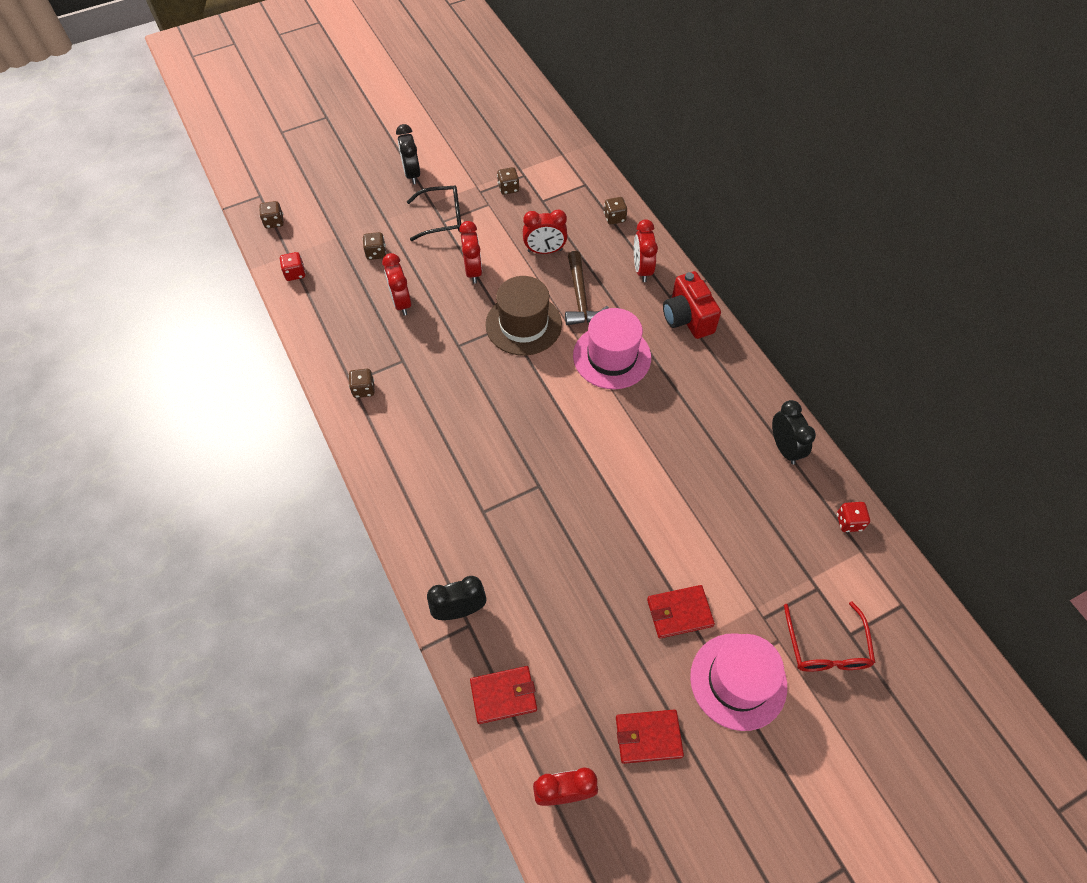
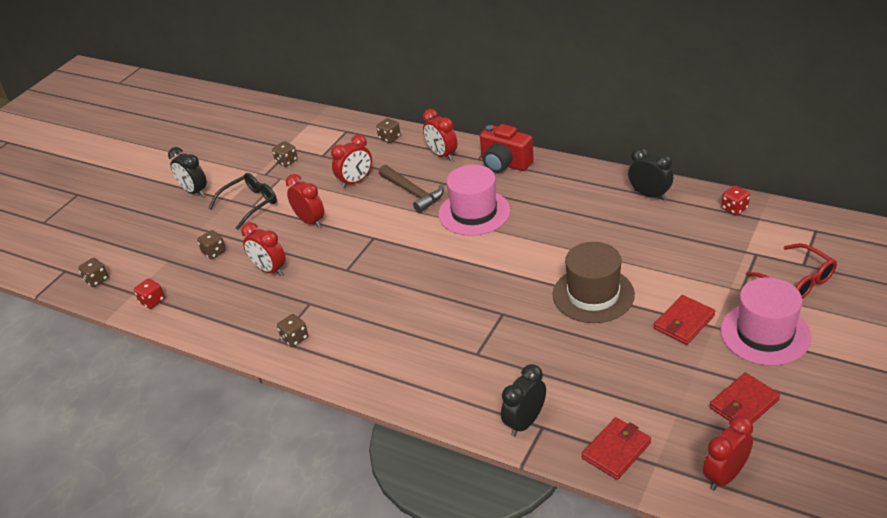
camera: 30 degrees left, 20 degrees down
brown hat [486,276,562,356] -> brown hat moved to [553,242,635,323]

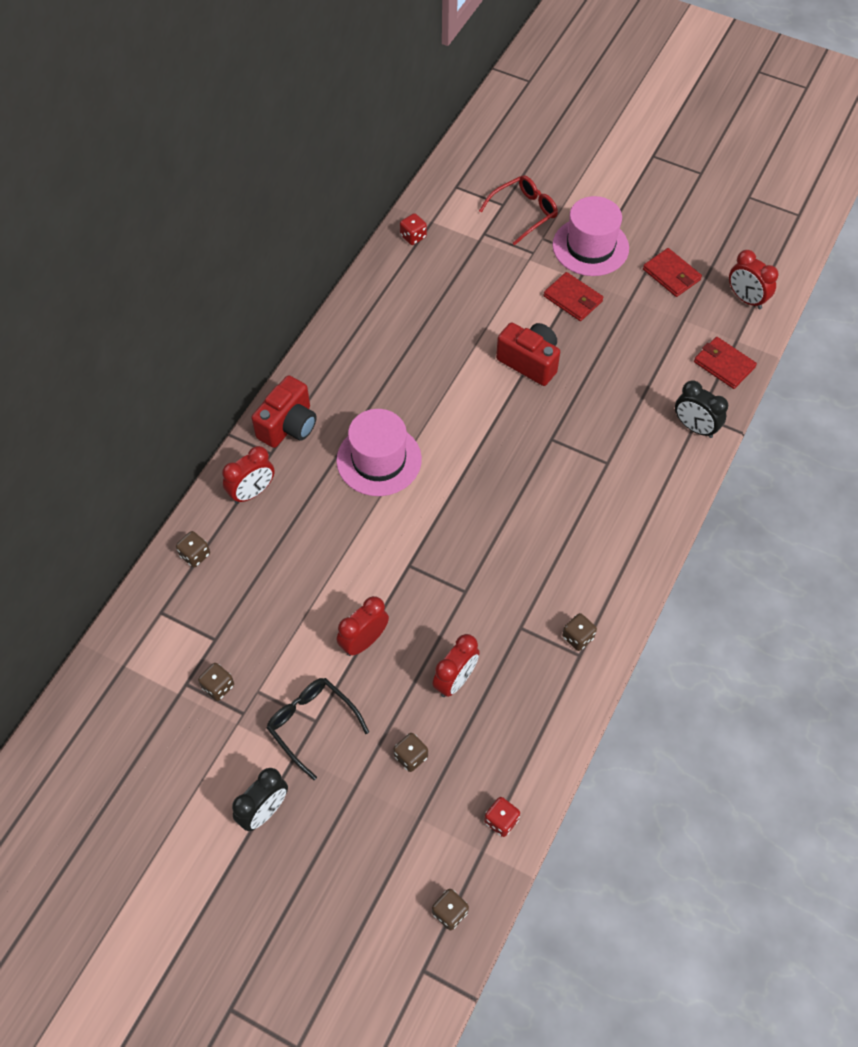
camera: 95 degrees left, 20 degrees up
red clock [331,134,372,188] -> none
brown hammer [379,165,444,213] -> none
brown hat [553,242,635,323] -> red camera [496,323,560,386]
black clock [628,147,673,200] -> none

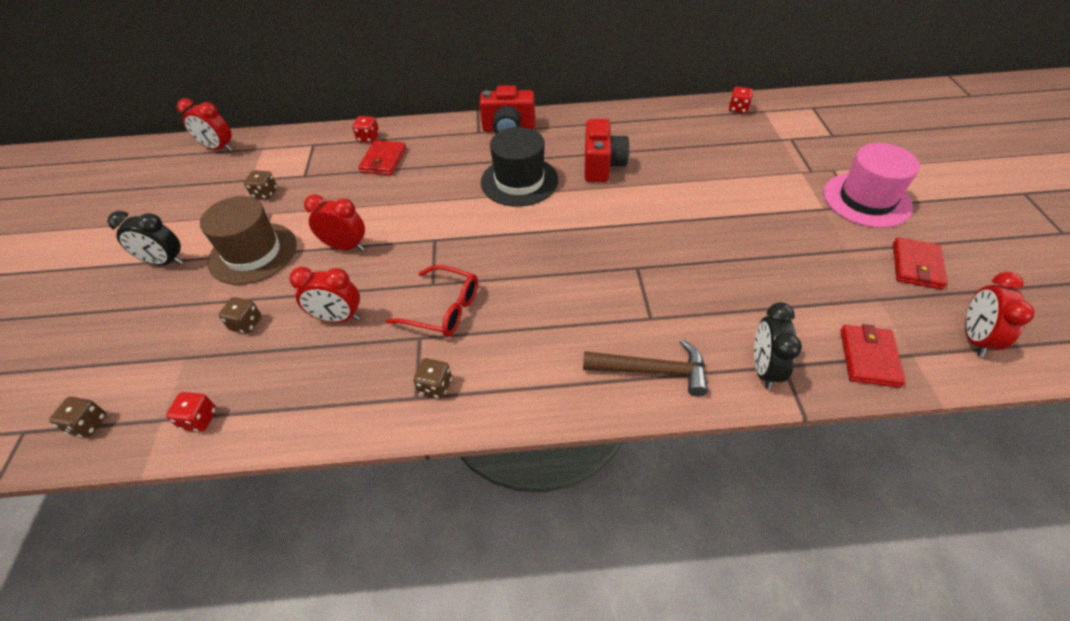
camera: 60 degrees right, 10 degrees down
brown dice [176,531,210,567] -> red dice [352,116,379,143]
red clock [222,446,275,504] -> red clock moved to [177,98,232,151]
black glasses [267,678,369,780] -> brown hat [200,196,297,285]
pink hat [336,409,422,496] -> black hat [481,127,558,207]
red glasses [479,175,558,245] -> red glasses moved to [386,265,478,337]
red camera [496,323,560,386] -> red camera moved to [585,119,629,182]
red wallet [543,272,603,321] -> red wallet moved to [358,140,406,175]
none -> brown hammer [583,339,708,397]

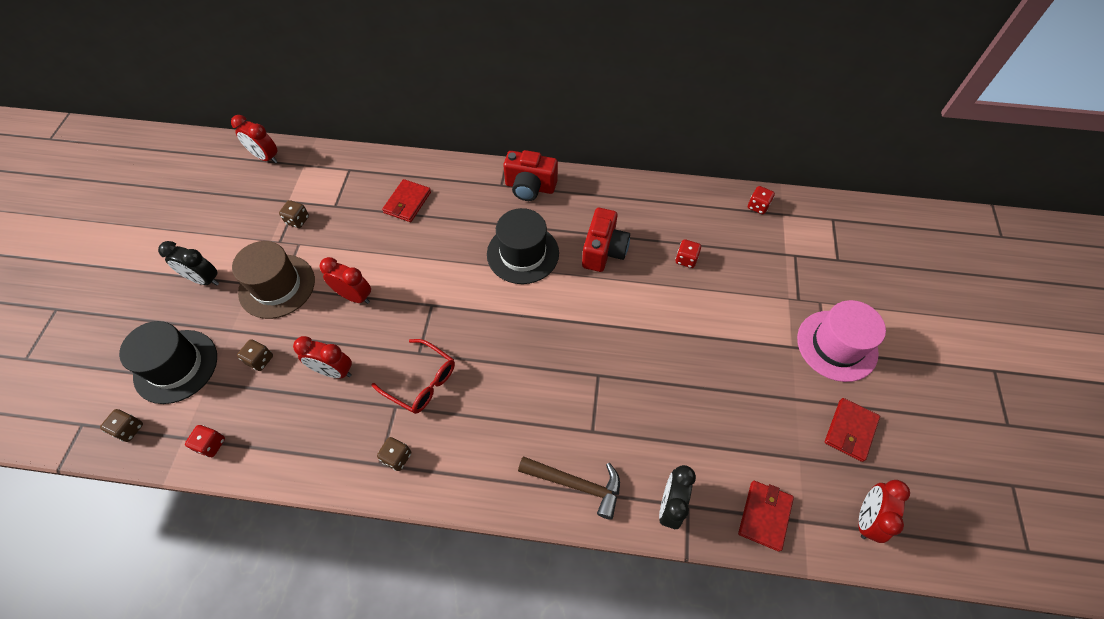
camera: 10 degrees right, 10 degrees up
red dice [352,116,379,143] -> red dice moved to [676,239,701,268]
none -> black hat [119,321,217,404]

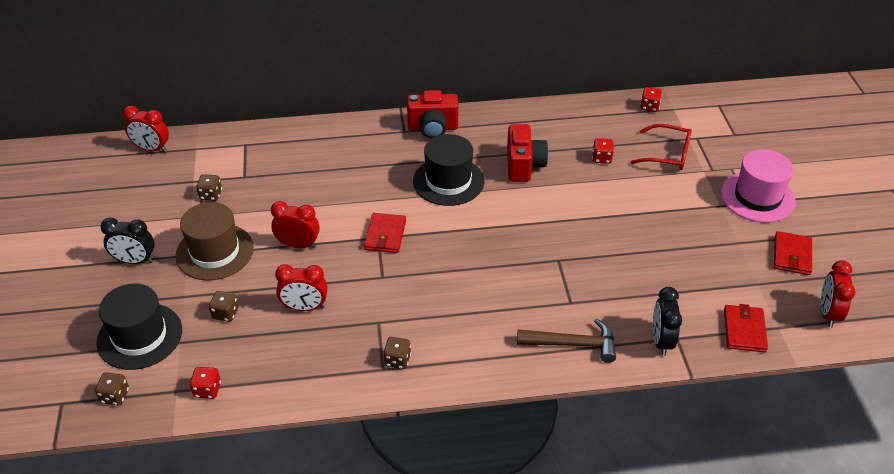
camera: 15 degrees left, 15 degrees down
red glasses [371,339,455,414] -> red glasses moved to [631,124,692,170]
red wallet [382,179,431,222] -> red wallet moved to [364,213,406,253]

